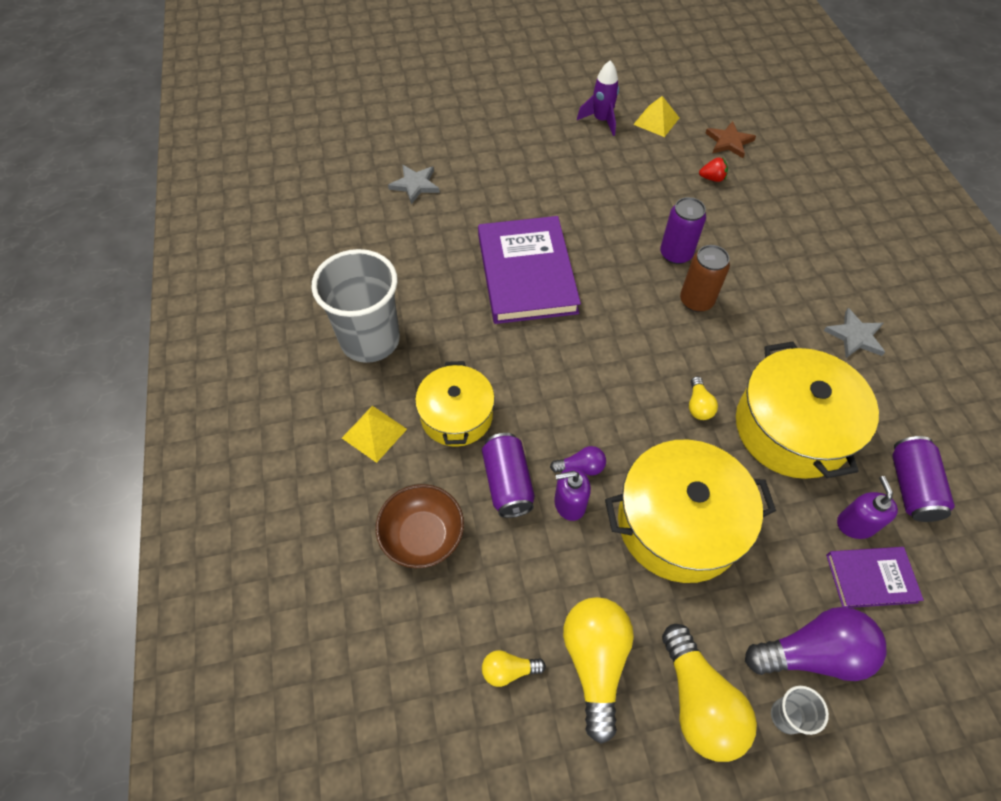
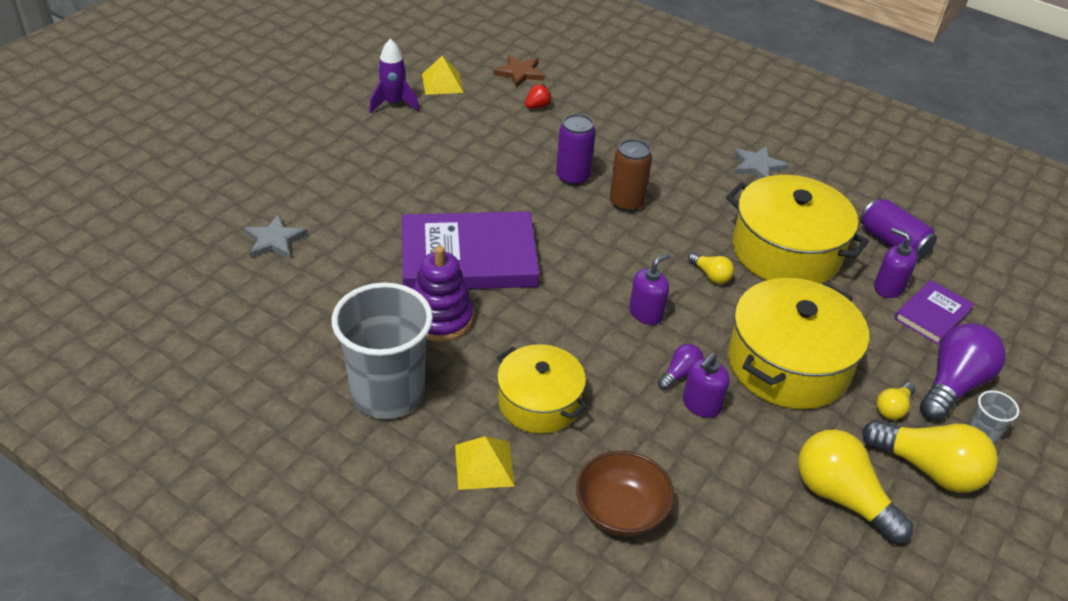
camera: 45 degrees left, 15 degrees down
purple book [478,216,581,324] -> purple book turned 45 degrees counterclockwise [402,211,539,289]
purple can [482,433,535,518] -> none
yellow light bulb [482,650,546,687] -> yellow light bulb moved to [876,383,915,420]
none -> purple stacking toy [414,246,474,342]
none -> purple soap dispenser [629,253,671,325]

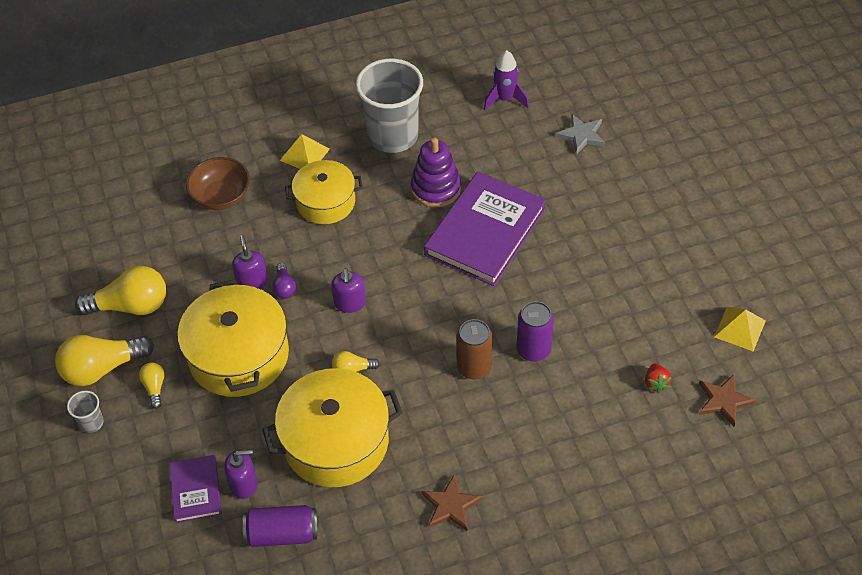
camera: 130 degrees right, 10 degrees up
purple rocket [369,38,419,113] -> purple rocket moved to [484,50,529,111]
grey star [734,146,788,179] -> brown star [422,475,482,531]
purple light bulb [920,323,1006,421] -> none

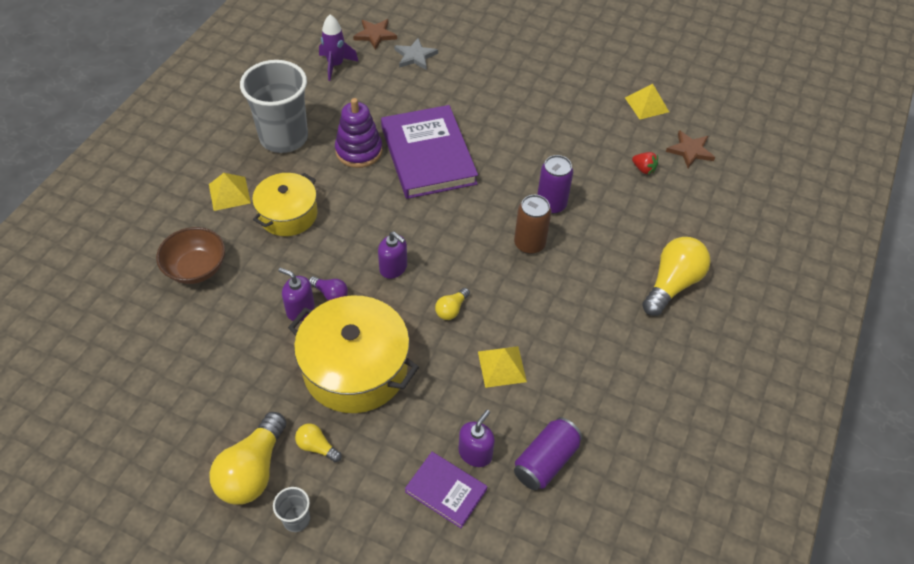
camera: 50 degrees left, 0 degrees up
yellow light bulb [75,266,166,315] -> yellow light bulb moved to [642,237,711,316]
yellow pot [262,368,403,487] -> yellow pyramid [478,346,527,388]
brown star [422,475,482,531] -> brown star moved to [353,19,397,50]

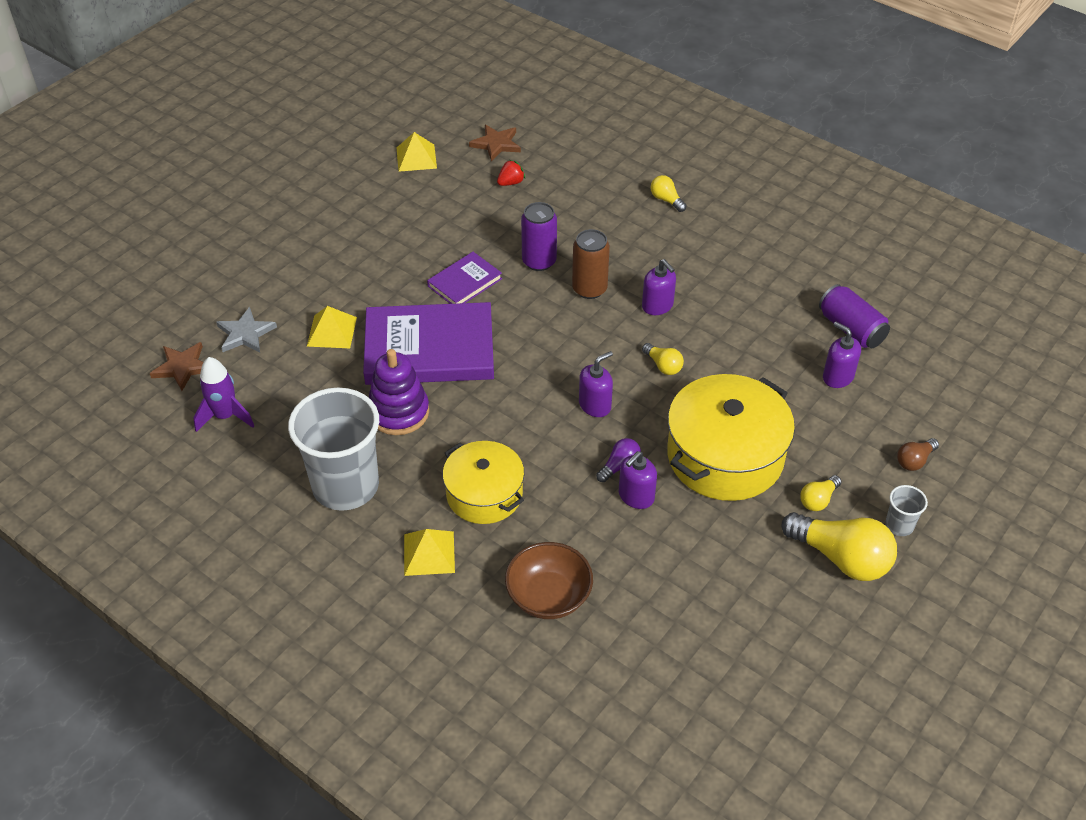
camera: 75 degrees left, 5 degrees down
purple book [405,452,488,528] -> purple book moved to [427,252,502,304]
yellow pyramid [478,346,527,388] -> yellow pyramid moved to [307,306,357,348]
yellow light bulb [642,237,711,316] -> yellow light bulb [650,175,687,212], size x0.49
none -> purple soap dispenser [642,259,676,315]
none -> brown light bulb [897,438,939,471]

